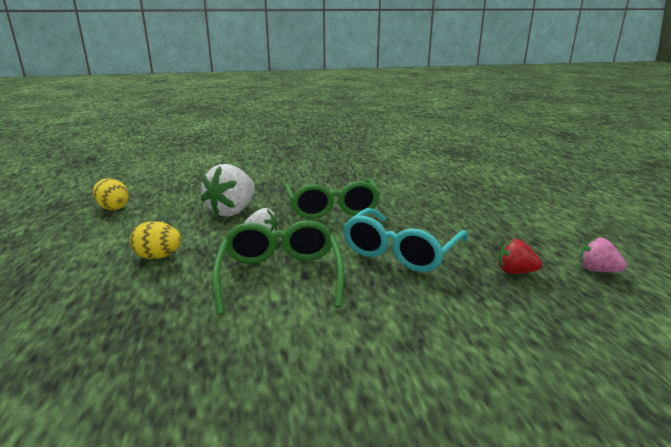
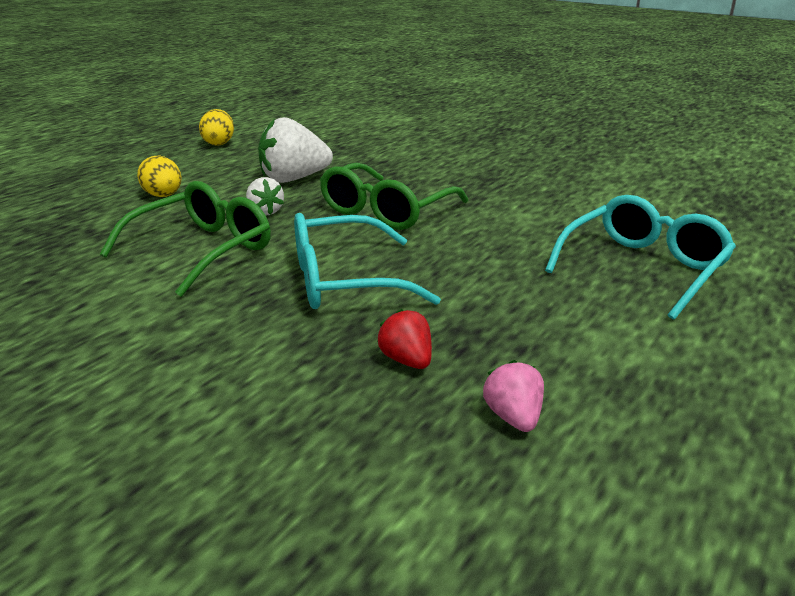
camera: 45 degrees right, 5 degrees up
none -> turquoise glasses [545,195,736,320]

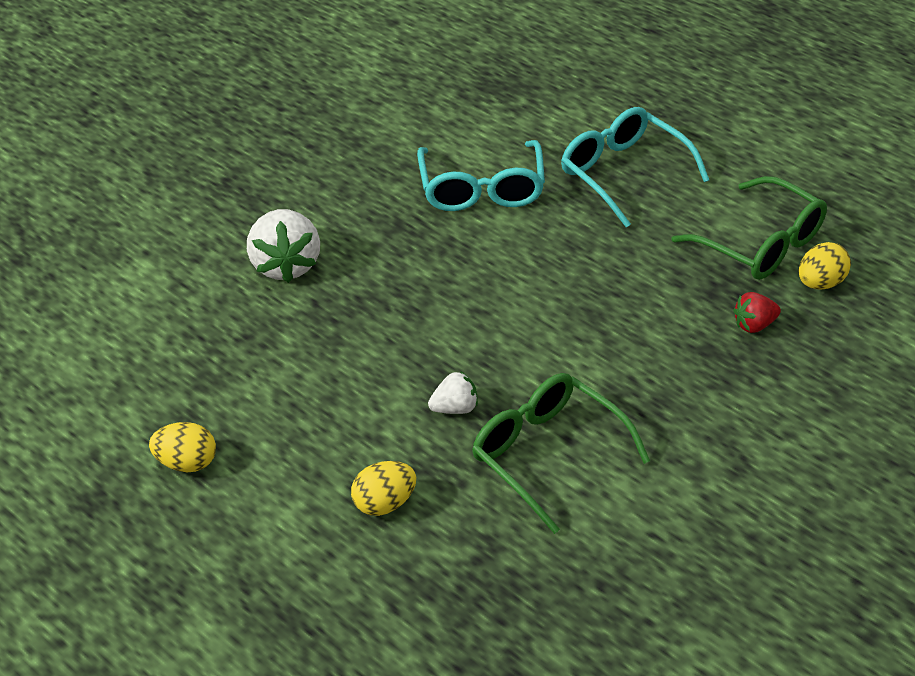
camera: 80 degrees left, 15 degrees up
white strawberry [258,117,333,183] -> white strawberry moved to [247,209,320,283]
turquoise glasses [294,213,441,309] -> turquoise glasses moved to [417,140,545,211]
green glasses [320,162,468,230] -> green glasses moved to [672,176,827,280]
pink strawberry [483,360,544,432] -> yellow egg [799,242,851,290]

